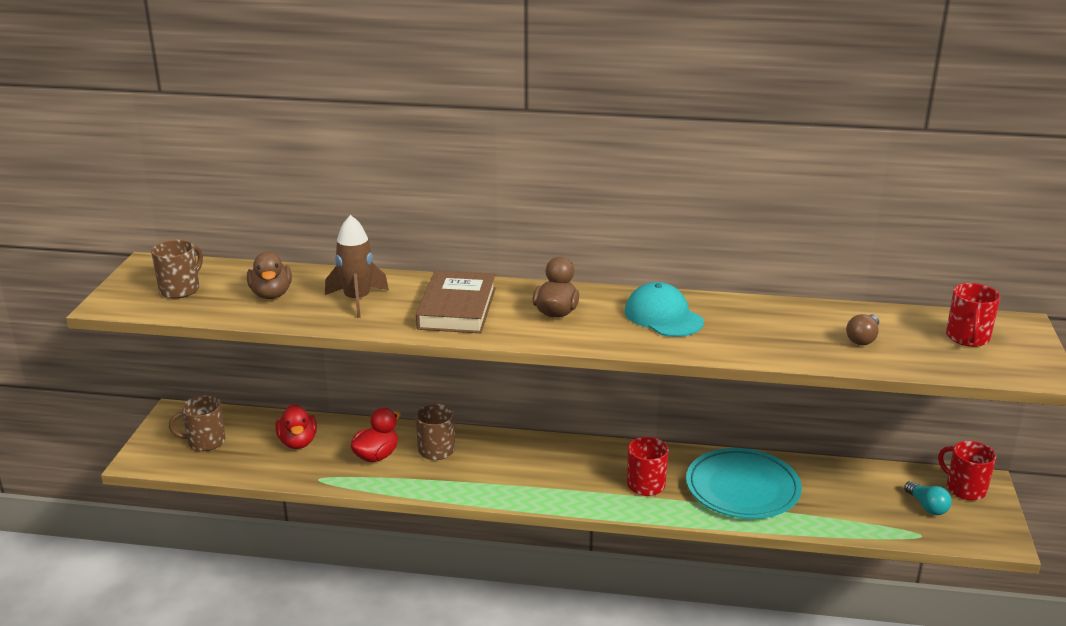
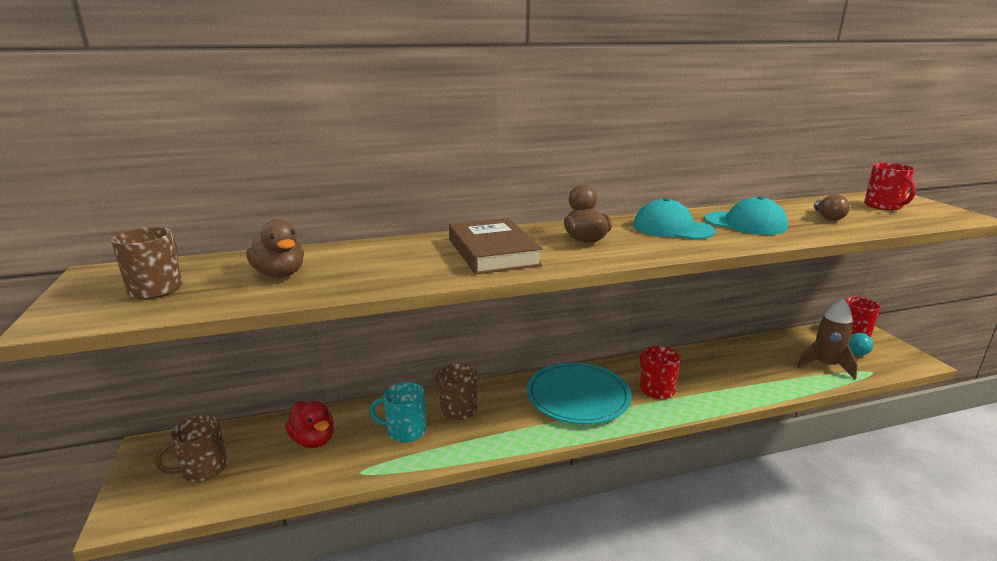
camera: 25 degrees left, 5 degrees down
brown rocket [325,215,389,318] -> brown rocket moved to [797,298,858,379]
red duck [351,408,401,462] -> turquoise mug [370,382,426,442]
turquoise plate [686,448,802,519] -> turquoise plate moved to [527,362,632,424]
none -> turquoise cap [705,196,788,235]

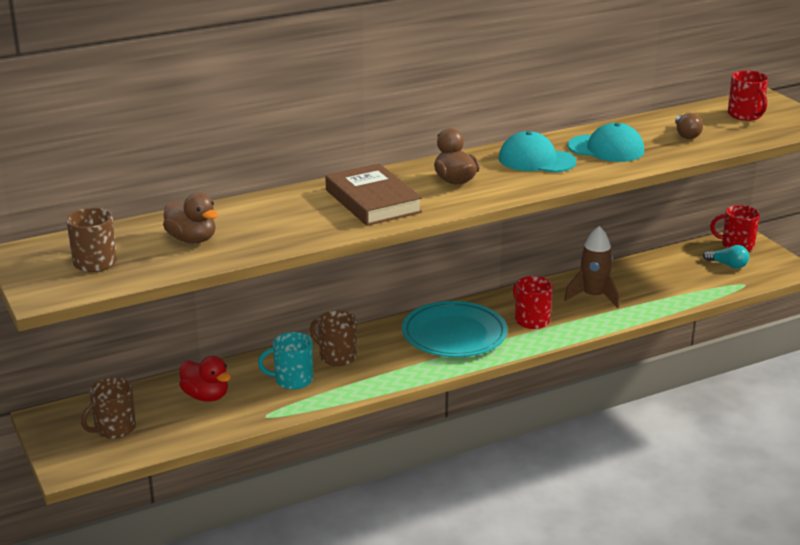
camera: 10 degrees left, 5 degrees up
brown rocket [797,298,858,379] -> brown rocket moved to [564,226,619,308]

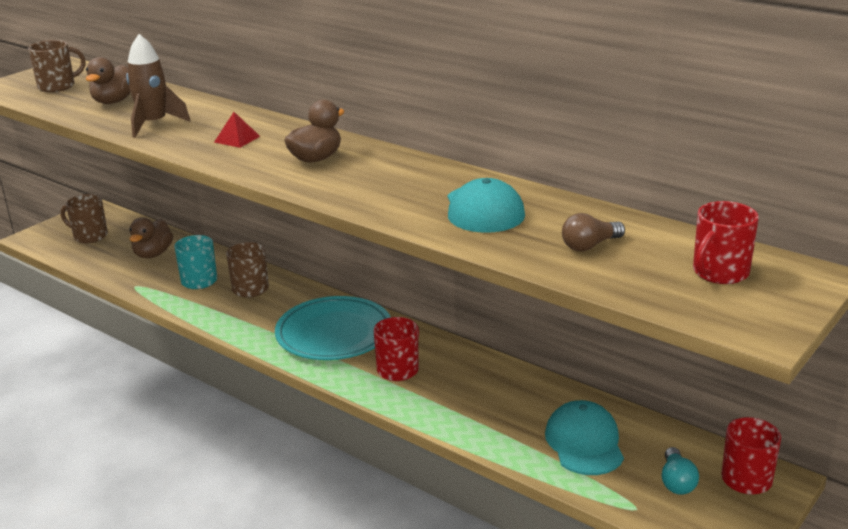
camera: 65 degrees right, 0 degrees up
red duck [179,356,231,402] -> brown duck [129,217,173,258]
brown book [325,163,422,226] -> red pyramid [214,112,260,148]
turquoise cap [498,131,577,173] -> turquoise cap moved to [545,400,624,475]
brown rocket [564,226,619,308] -> brown rocket moved to [126,34,190,138]

